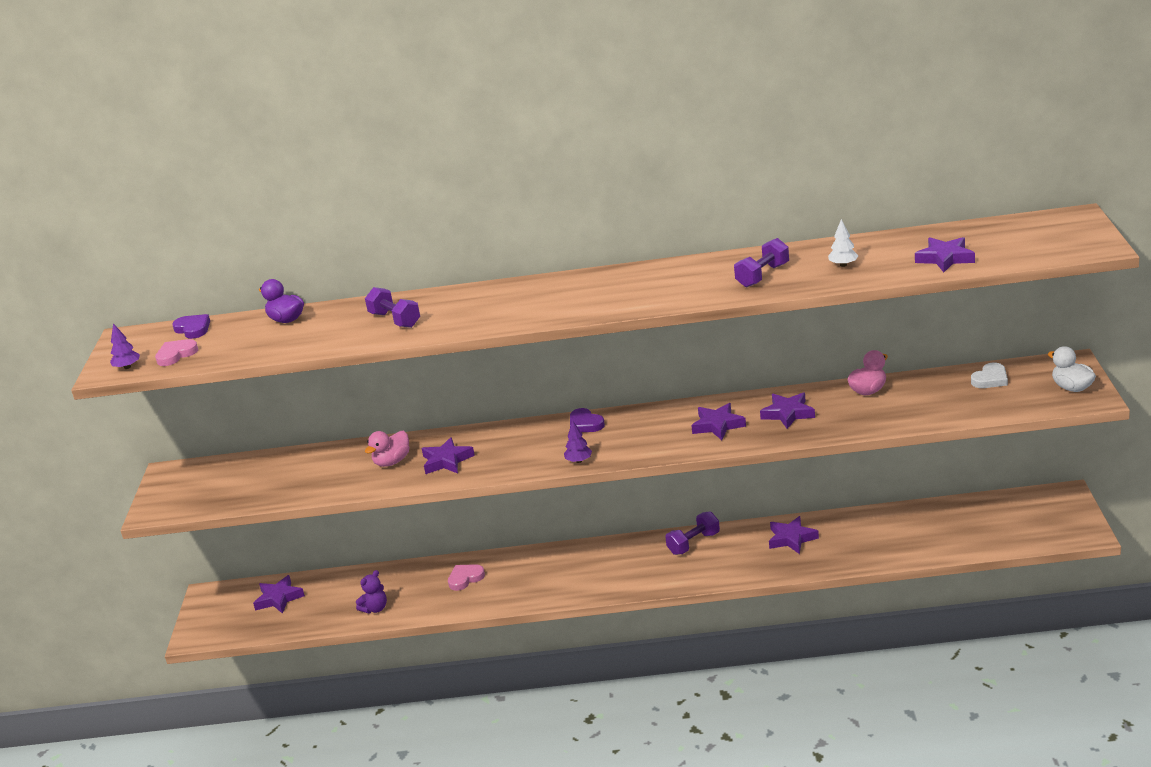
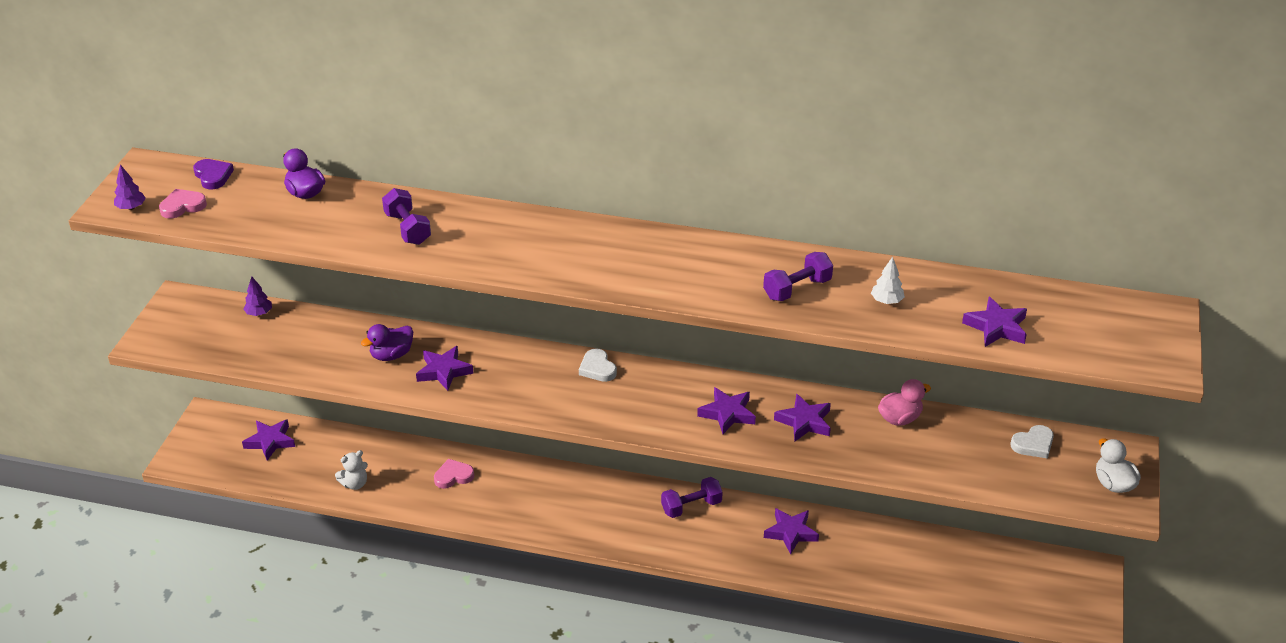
camera: 10 degrees right, 10 degrees up
purple teddy bear [356,570,387,614] -> white teddy bear [335,450,368,490]
pink duck [365,430,409,467] -> purple duck [361,324,413,361]
purple tree [564,420,592,463] -> purple tree moved to [243,276,272,316]
purple heart [570,408,605,432] -> white heart [579,348,617,382]

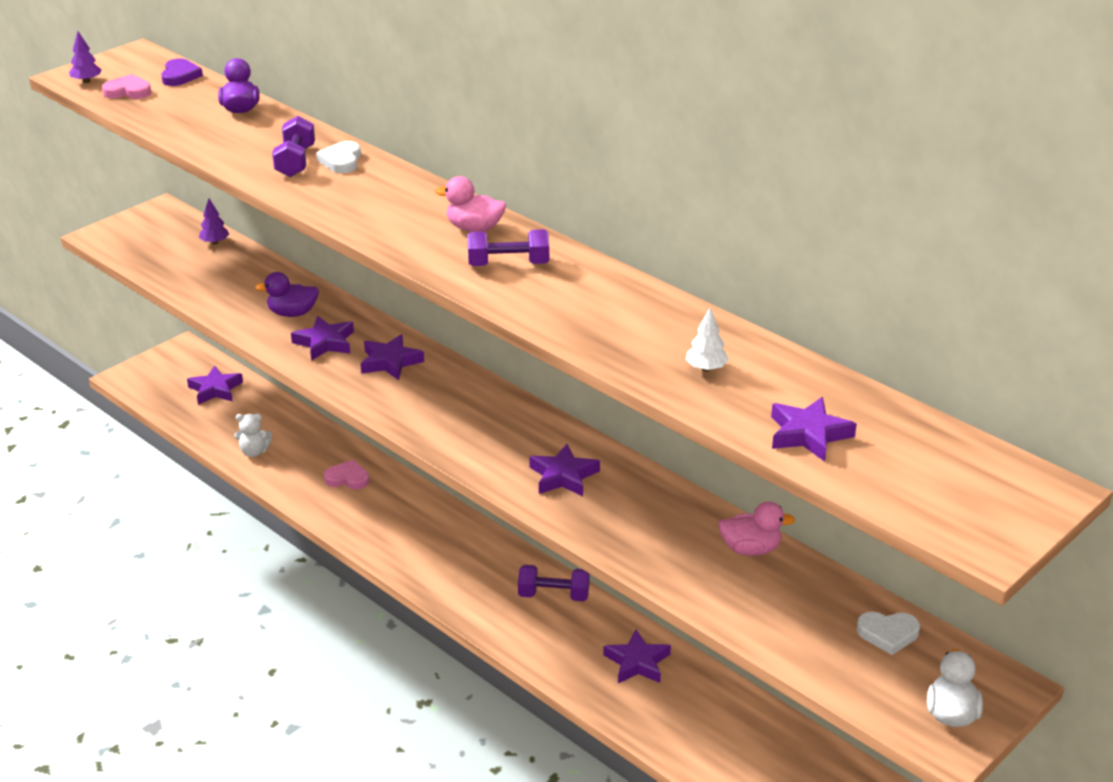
camera: 30 degrees right, 5 degrees down
white heart [579,348,617,382] -> white heart moved to [316,141,361,173]
purple dumbbell [763,252,833,301] -> purple dumbbell moved to [468,229,549,266]
purple star [774,394,831,441] -> purple star moved to [361,334,424,380]
none -> pink duck [435,176,506,232]

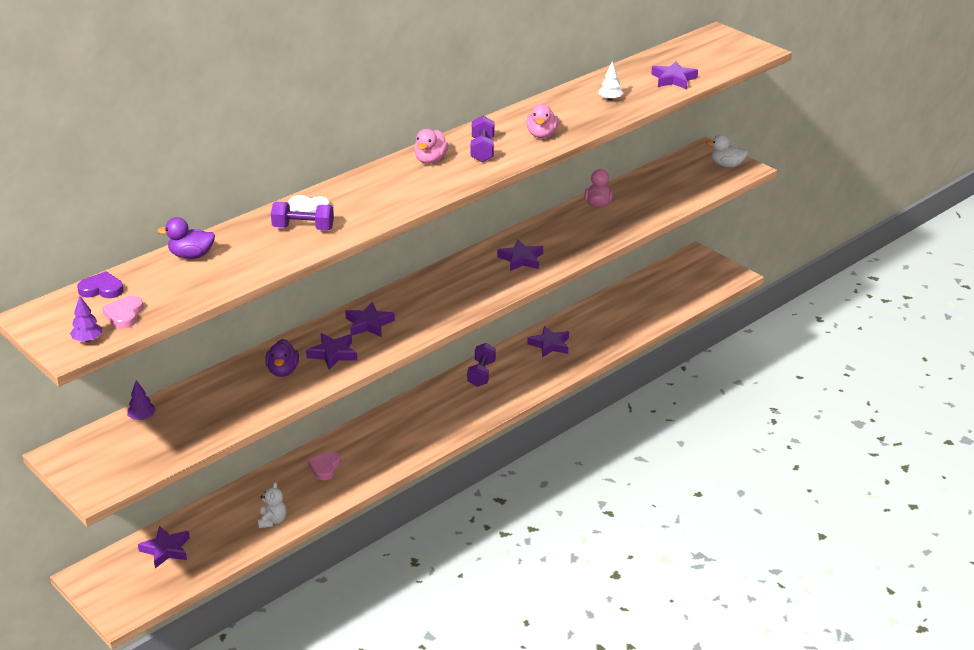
camera: 85 degrees left, 0 degrees up
white heart [857,612,920,655] -> none
none -> pink duck [526,104,558,138]

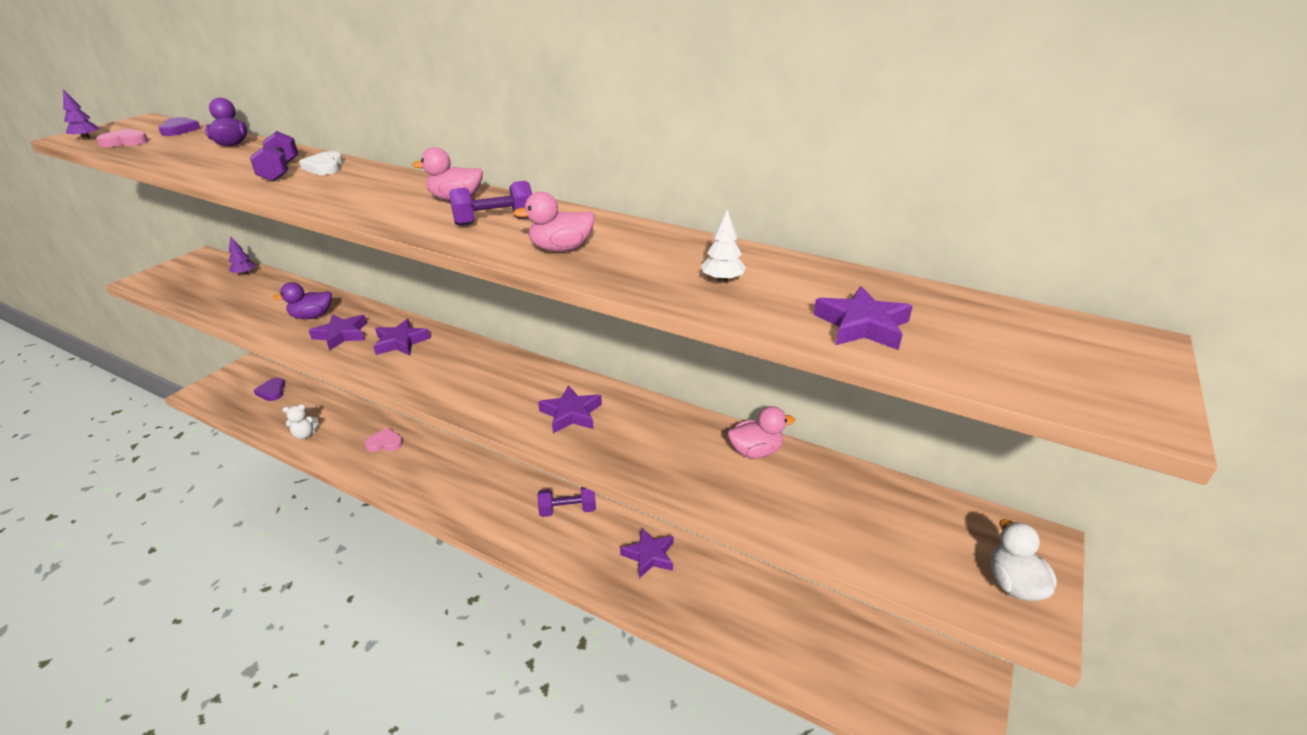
camera: 70 degrees right, 0 degrees up
purple star [138,526,190,568] -> purple heart [254,377,285,401]

